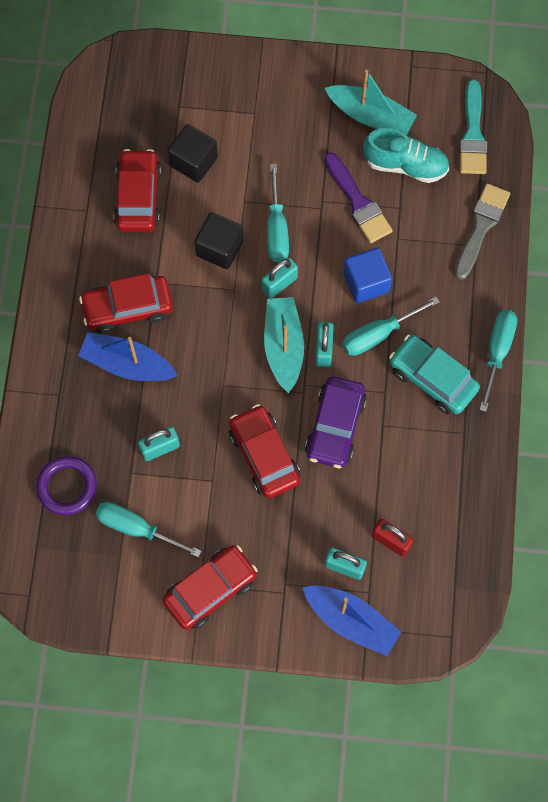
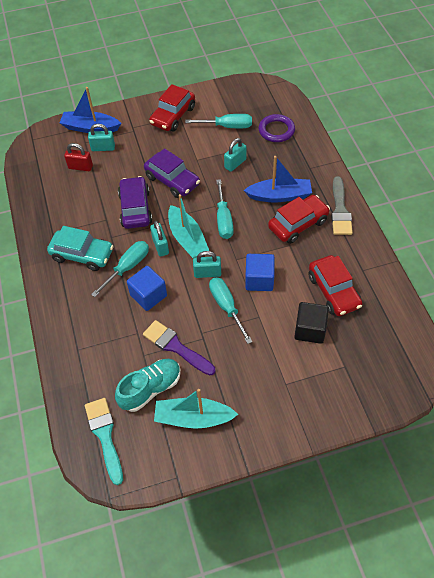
camera: 160 degrees right, 15 degrees down
black cube [194,212,244,269] -> blue cube [245,254,275,291]
red car [229,404,300,498] -> purple car [144,148,200,198]
turquoise padlock [262,258,298,299] -> turquoise padlock turned 60 degrees clockwise [193,251,221,278]
turquoise shoe [363,128,449,183] -> turquoise shoe turned 150 degrees clockwise [115,359,181,412]
grey brush [455,183,510,280] -> grey brush moved to [331,177,353,235]
turquoise screwdriver [479,310,517,412] -> turquoise screwdriver moved to [216,179,234,239]

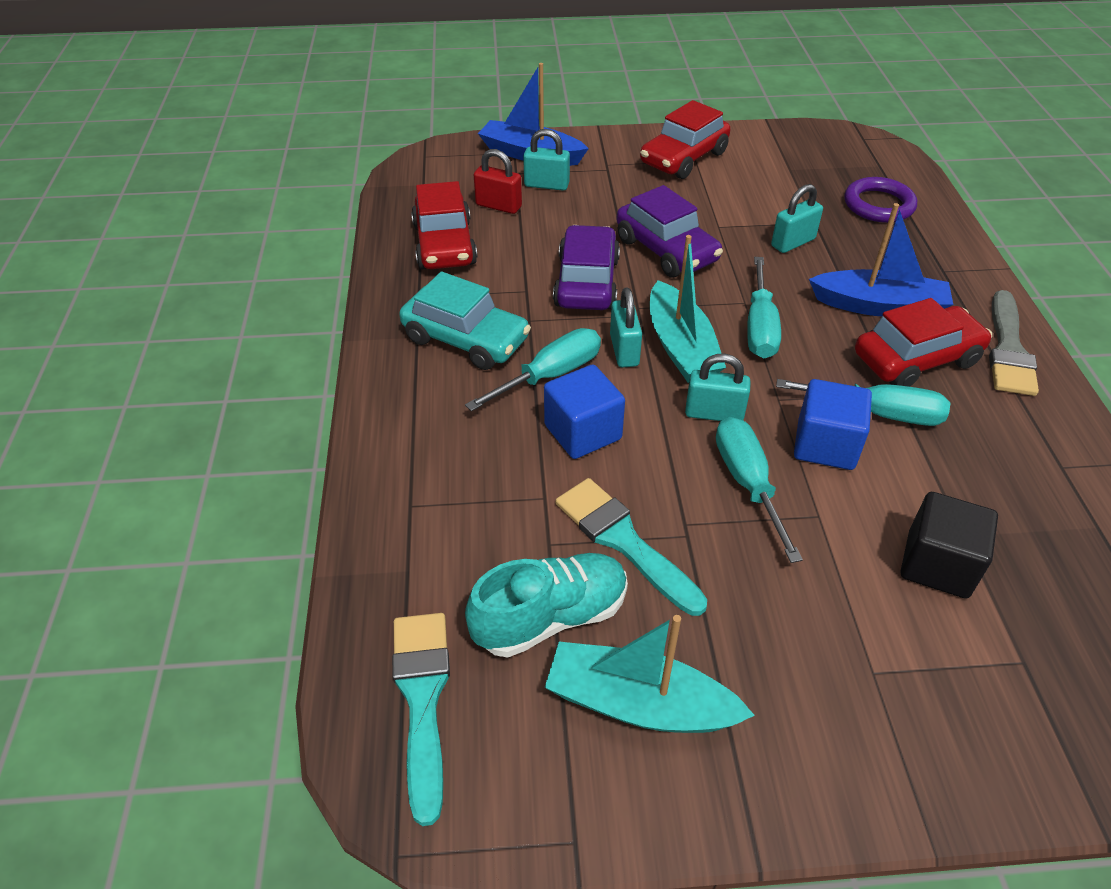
camera: 10 degrees right, 10 degrees down
purple brush [143,320,215,375] -> turquoise brush [556,478,707,616]
turquoise screwdriver [185,114,252,128] -> turquoise screwdriver moved to [776,379,950,426]
red car [308,255,362,316] -> red car moved to [411,181,477,269]

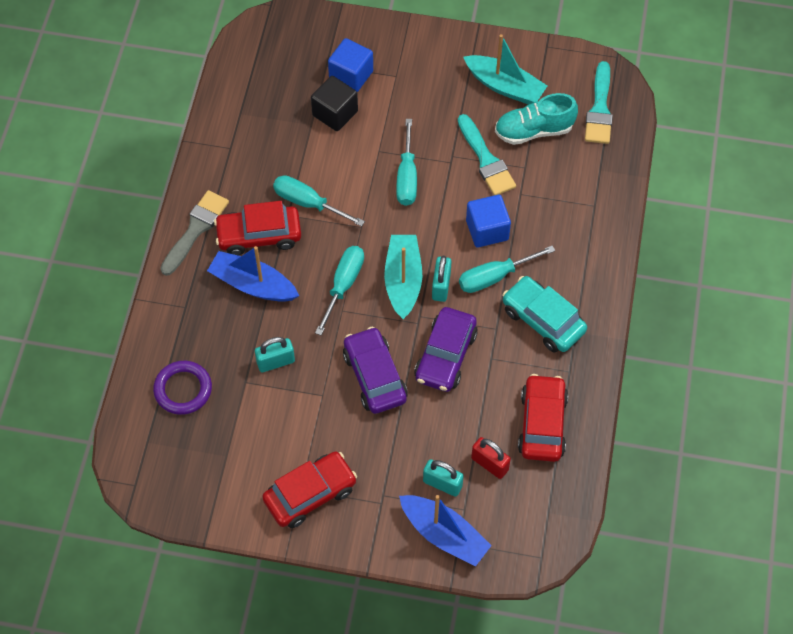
camera: 165 degrees left, 15 degrees up
turquoise padlock [685,353,751,421] -> none
blue cube [794,379,872,470] -> blue cube moved to [328,38,373,92]

